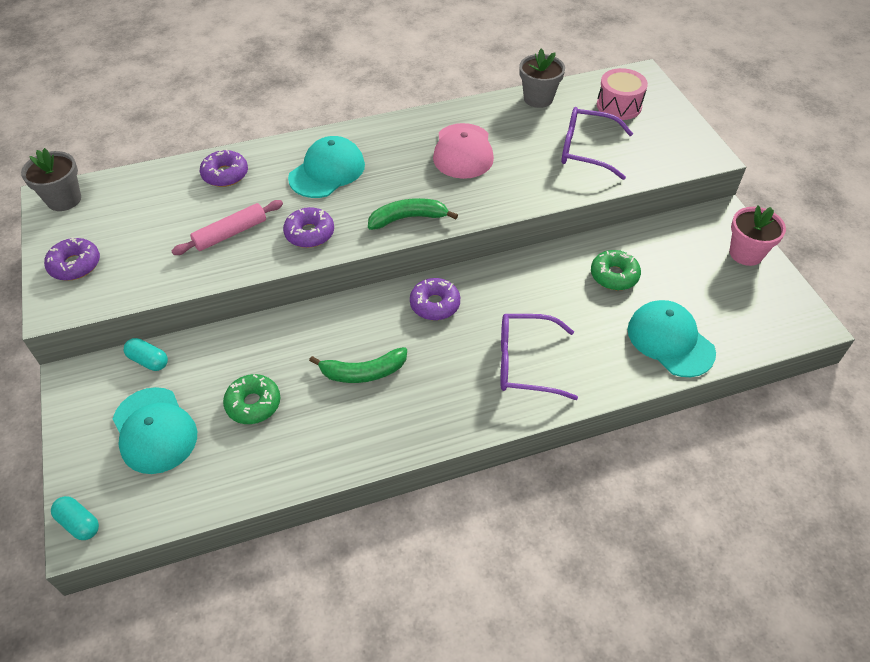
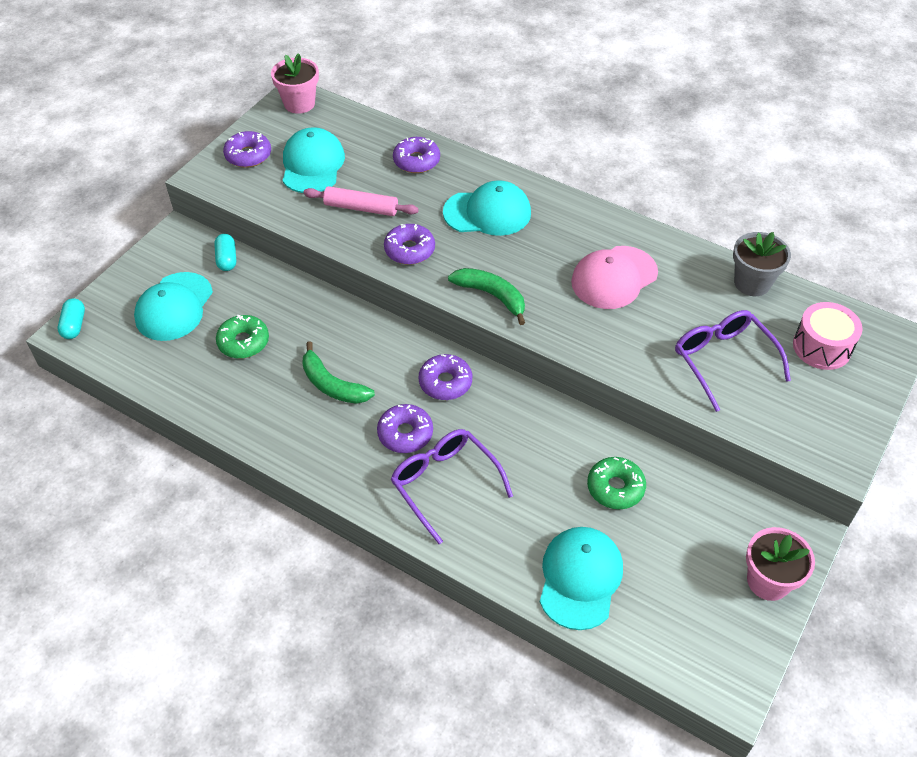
camera: 50 degrees right, 0 degrees up
grey flower pot [21,148,81,211] -> pink flower pot [271,53,319,114]
none -> turquoise cap [283,127,345,193]
none -> purple donut [377,404,433,453]

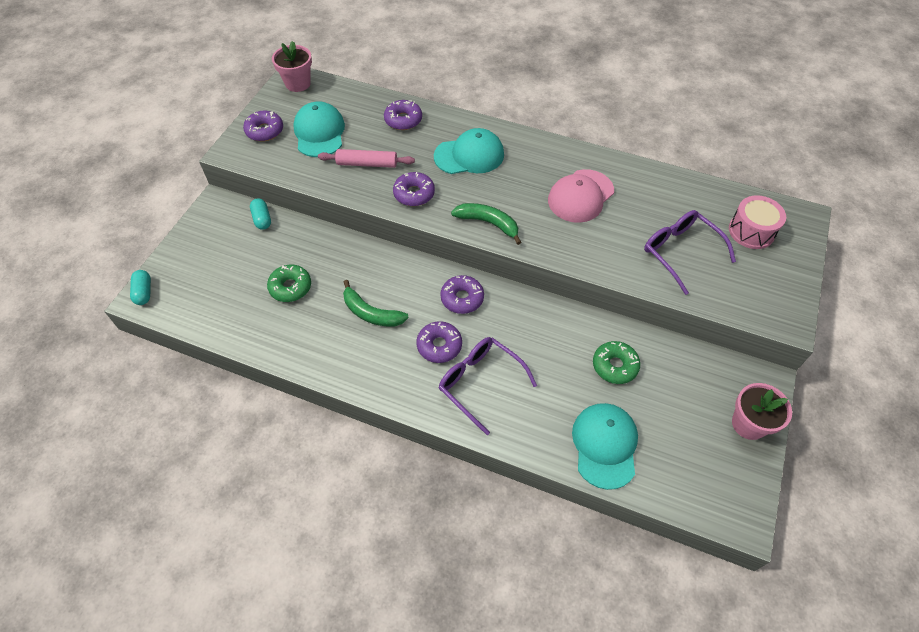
camera: 10 degrees left, 5 degrees up
turquoise cap [134,272,213,341] -> none
grey flower pot [733,232,791,296] -> none

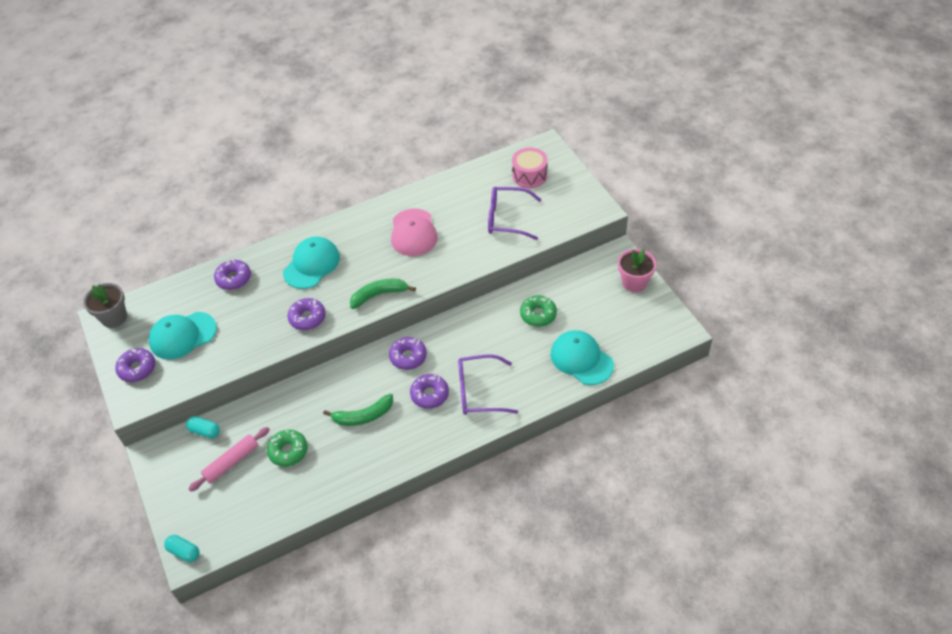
camera: 45 degrees left, 5 degrees down
pink flower pot [272,41,312,92] -> grey flower pot [83,283,127,328]
turquoise cap [293,101,345,157] -> turquoise cap turned 60 degrees counterclockwise [149,312,217,360]
pink rolling pin [318,149,415,168] -> pink rolling pin moved to [189,427,270,491]

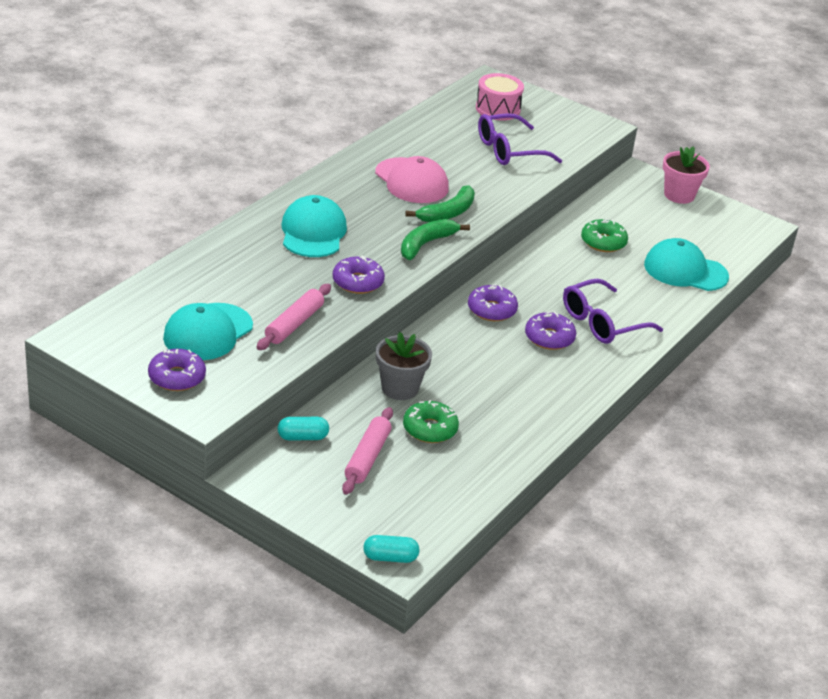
camera: 35 degrees left, 15 degrees down
grey flower pot [83,283,127,328] -> grey flower pot moved to [376,332,432,400]
purple donut [214,259,251,290] -> none
green banana [323,394,393,426] -> green banana moved to [405,185,475,222]
none -> pink rolling pin [257,284,331,350]

